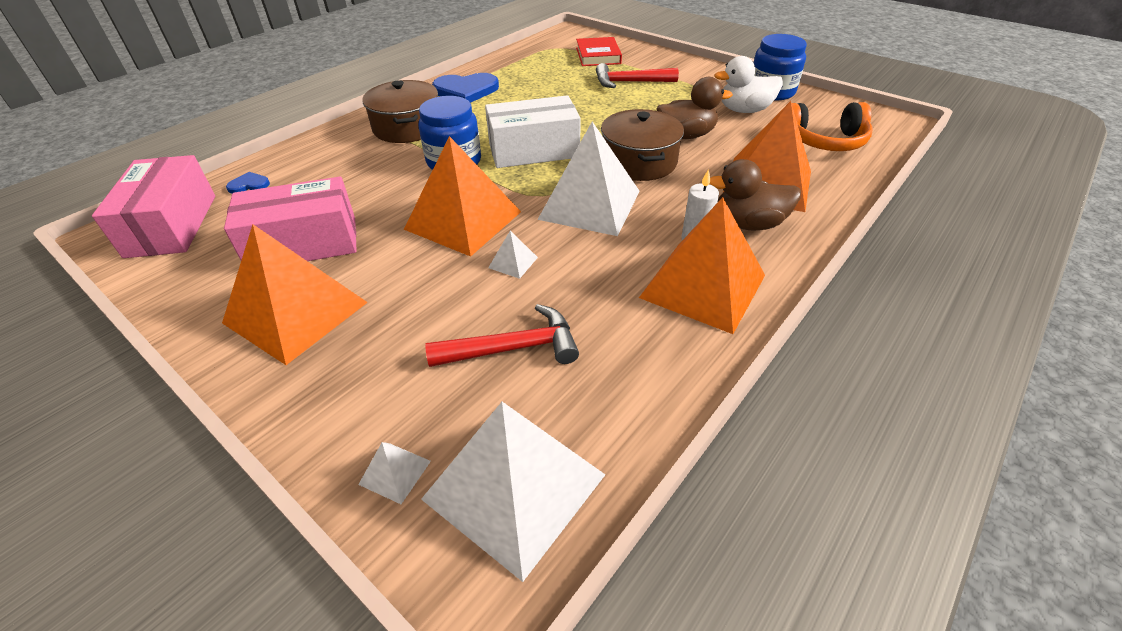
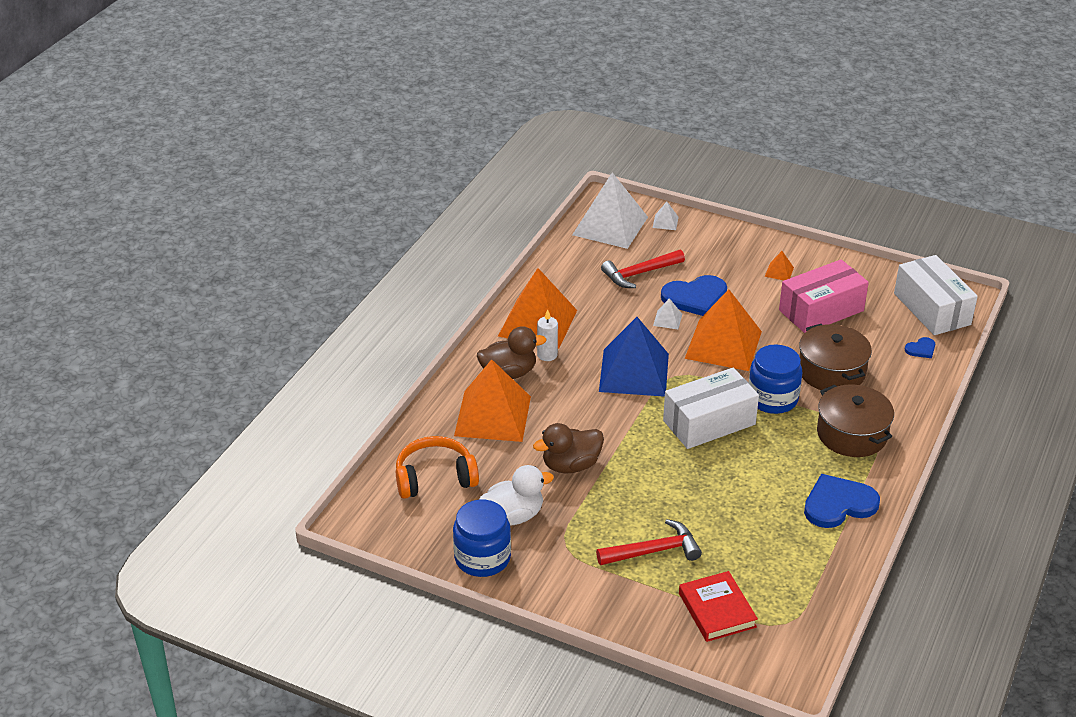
camera: 165 degrees right, 5 degrees down
pink box [92,155,215,258] -> white box [894,255,978,335]
orange pyramid [222,224,368,365] -> orange pyramid [765,251,794,280], size x0.40
white pyramid [537,121,640,236] -> blue pyramid [599,317,669,397]
brown pot [601,109,684,181] -> brown pot moved to [799,324,872,390]
none -> blue heart [661,275,727,316]

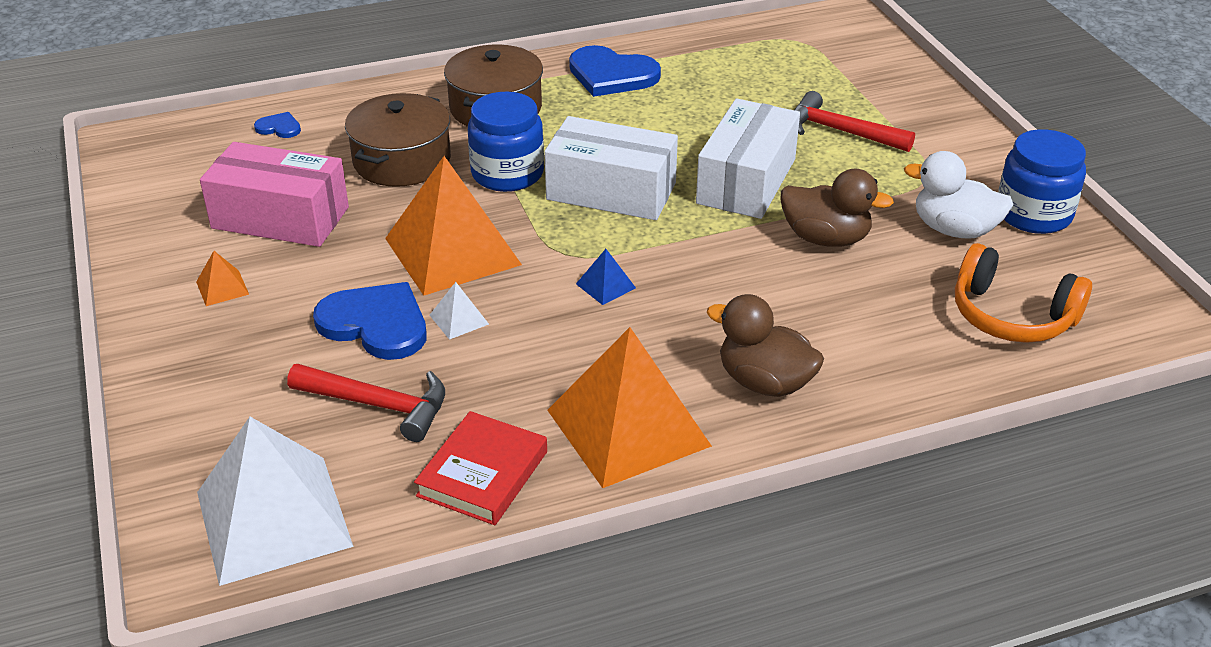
camera: 135 degrees left, 0 degrees up
orange pyramid [454,359,531,442] -> none
white candle [537,309,558,361] -> none
blue pyramid [599,317,669,397] -> blue pyramid [576,249,636,305], size x0.40
white pyramid [653,202,679,230] -> none
red book [679,571,758,642] -> red book moved to [414,411,547,525]
white box [894,255,978,335] -> white box moved to [696,99,800,219]

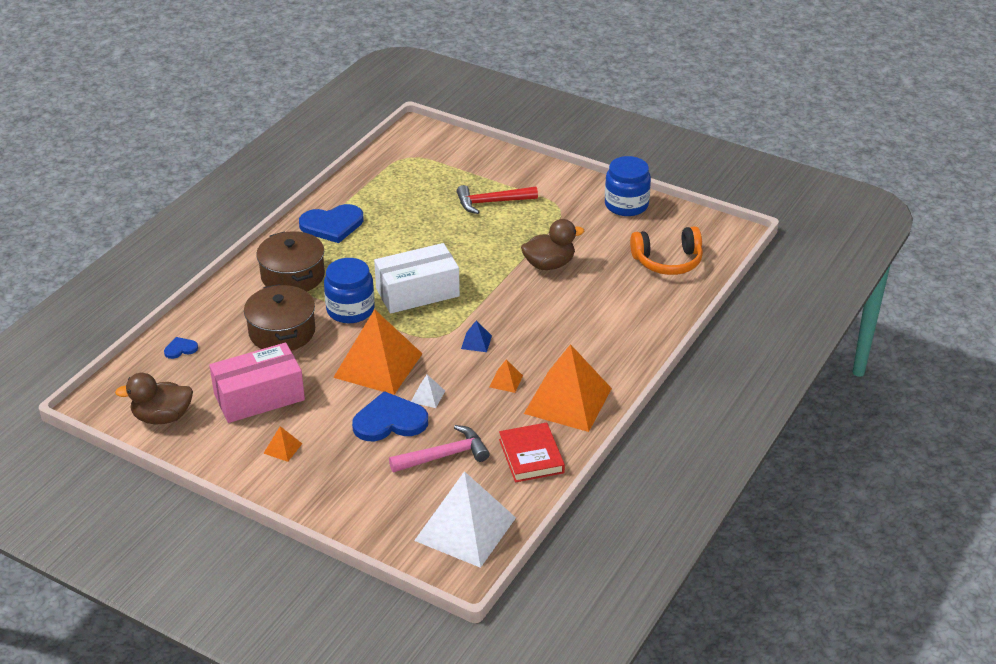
camera: 40 degrees left, 0 degrees up
red hammer [287,364,445,442] -> pink hammer [389,425,490,473]
white box [696,99,800,219] -> none
brown duck [707,294,824,397] -> brown duck moved to [115,373,193,424]
white duck [904,151,1014,238] -> none
none -> orange pyramid [490,359,523,393]

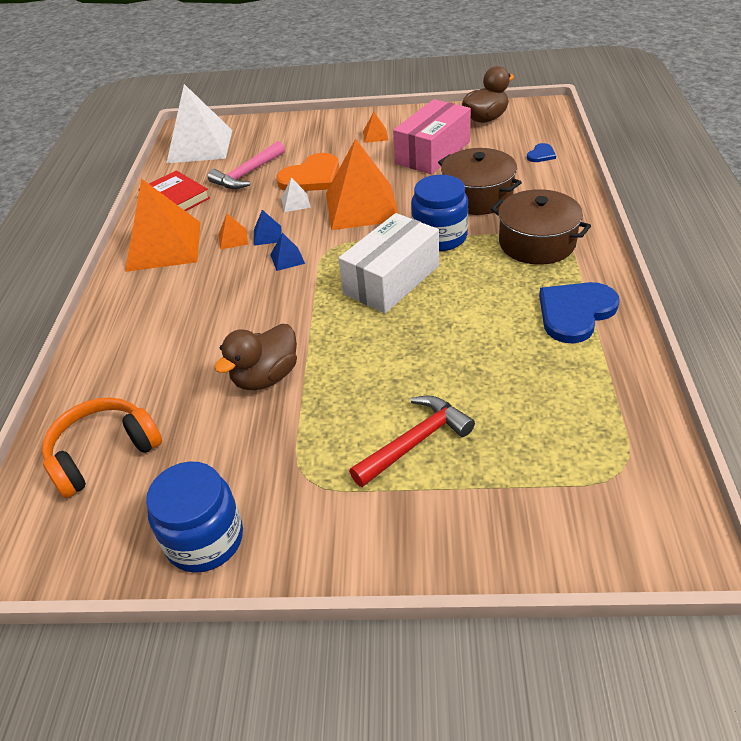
camera: 155 degrees right, 5 degrees up
blue heart [352,391,428,441] -> orange heart [276,153,339,191]
none -> blue pyramid [254,210,282,246]

